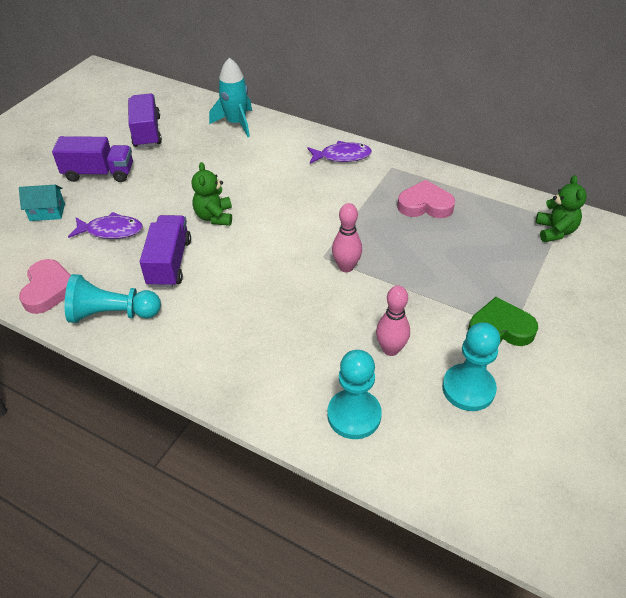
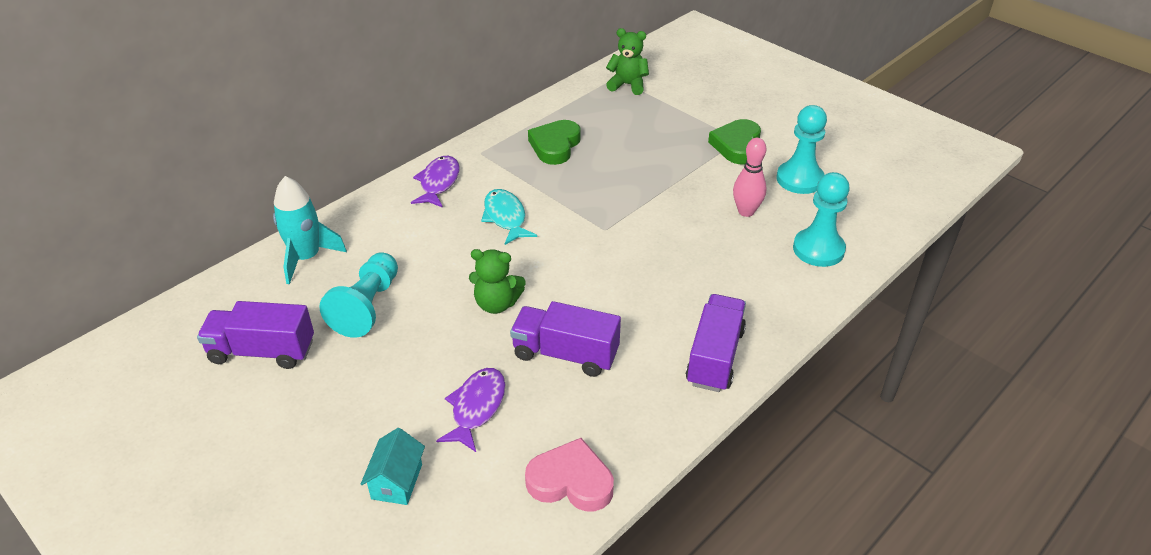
camera: 75 degrees left, 5 degrees down
purple truck [52,136,133,182] -> purple truck moved to [686,294,746,392]
turquoise pawn [65,274,161,323] -> turquoise pawn moved to [319,252,398,338]
pink bowling pin [332,203,362,272] -> none
pink heart [397,180,455,218] -> green heart [528,120,581,165]
none -> turquoise fish [481,189,537,245]

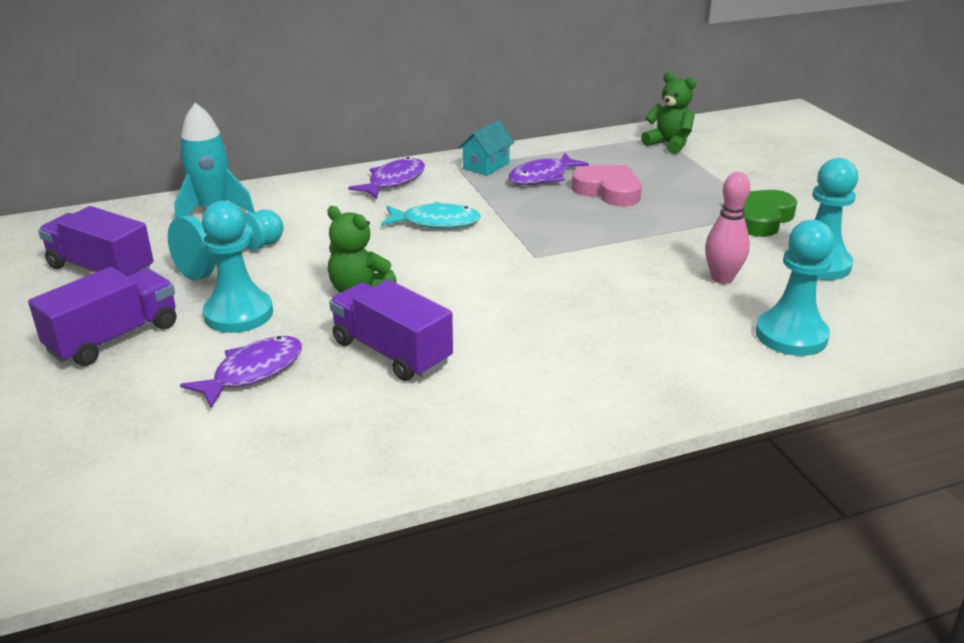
camera: 25 degrees right, 10 degrees down
turquoise house [361,428,425,505] -> turquoise house moved to [458,120,514,176]
turquoise fish [481,189,537,245] -> turquoise fish turned 90 degrees clockwise [381,202,481,229]
pink heart [525,438,614,511] -> pink heart moved to [571,165,642,206]
green heart [528,120,581,165] -> purple fish [508,153,589,185]
purple truck [686,294,746,392] -> purple truck moved to [28,267,176,366]
none -> turquoise pawn [202,201,273,333]

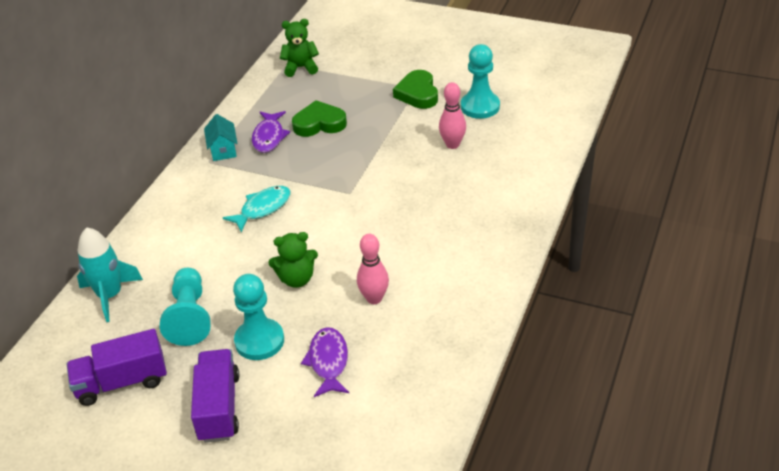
camera: 45 degrees left, 10 degrees up
purple truck [329,280,453,381] -> pink bowling pin [357,234,389,304]
purple fish [348,157,425,199] -> none
pink heart [571,165,642,206] -> green heart [292,100,347,137]
turquoise pawn [756,220,834,356] -> none

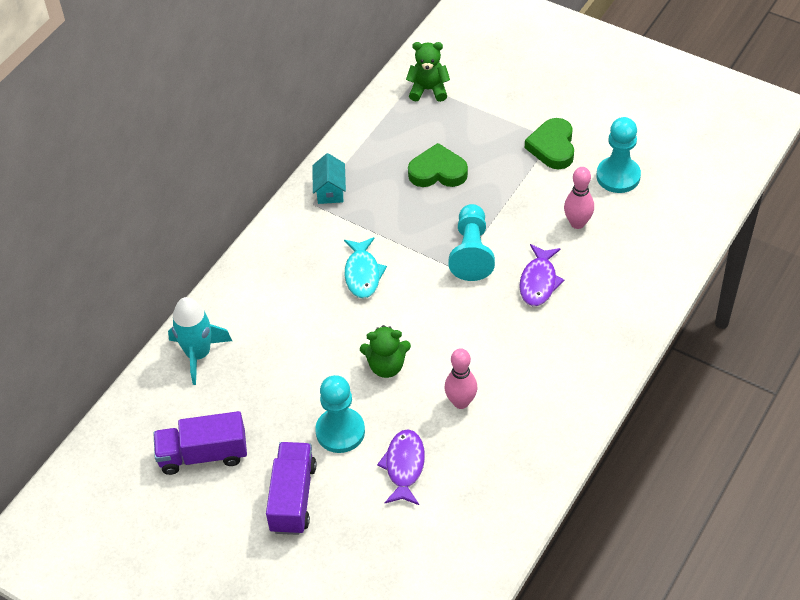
camera: 10 degrees right, 10 degrees up
turquoise pawn [160,268,211,346] -> turquoise pawn moved to [449,204,495,281]
turquoise fish [223,186,291,232] -> turquoise fish turned 120 degrees clockwise [344,237,387,299]
purple fish [252,111,290,153] -> purple fish moved to [519,244,564,306]

